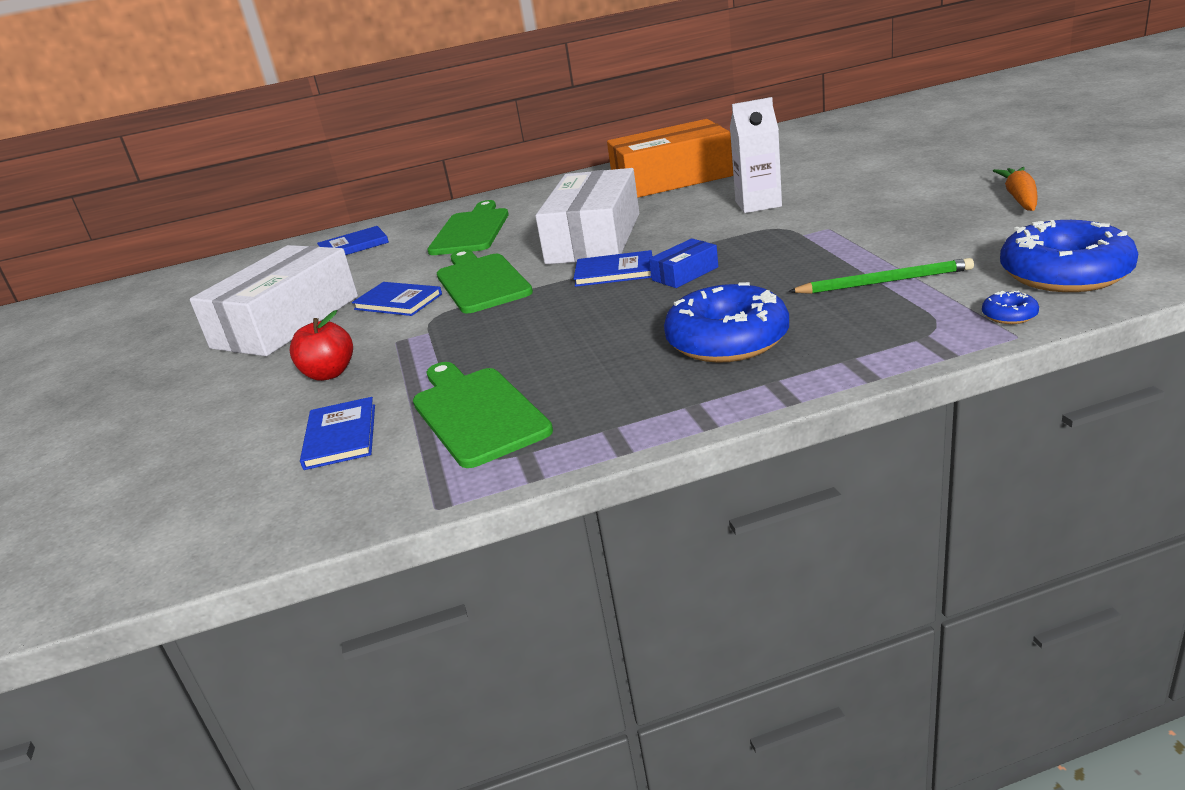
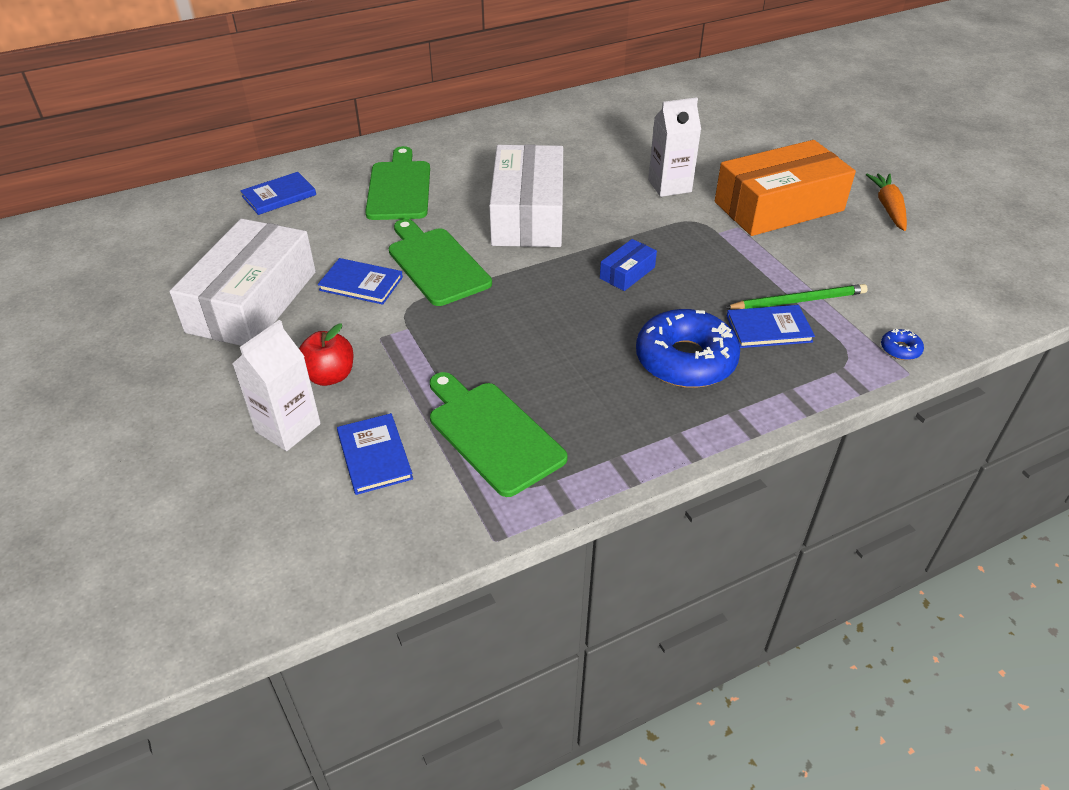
camera: 15 degrees left, 15 degrees up
blue book [573,250,652,287] -> blue book moved to [727,305,815,348]
orange box [607,119,733,198] -> orange box moved to [715,140,856,236]
blue donut [1000,220,1138,292] -> none
none -> white carton [233,320,321,451]

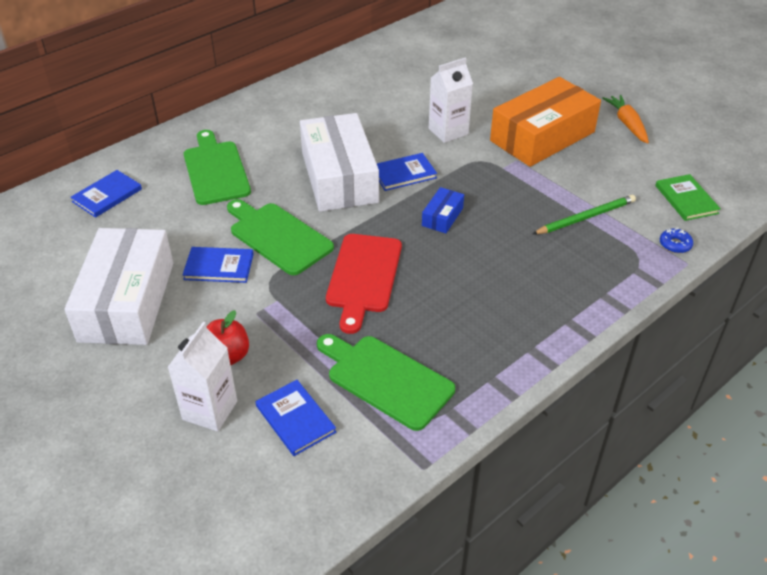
camera: 15 degrees left, 0 degrees up
blue donut [636,309,740,388] -> none
blue book [727,305,815,348] -> blue book moved to [377,153,437,191]
none -> red cutting board [326,234,402,334]
none -> green book [655,174,721,221]

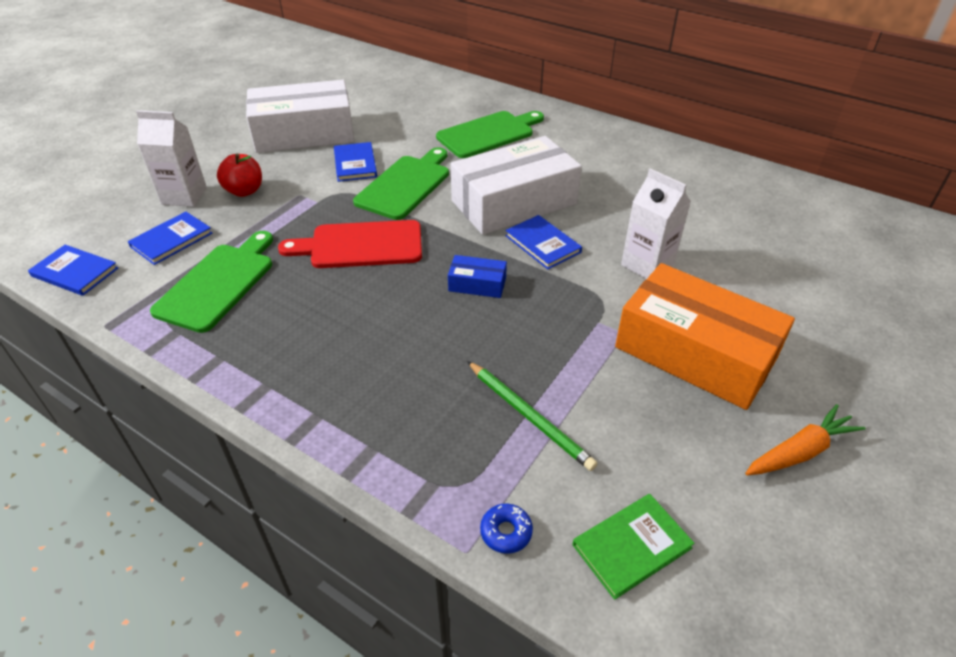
camera: 75 degrees right, 0 degrees up
blue book [71,170,142,218] -> blue book moved to [28,245,118,296]

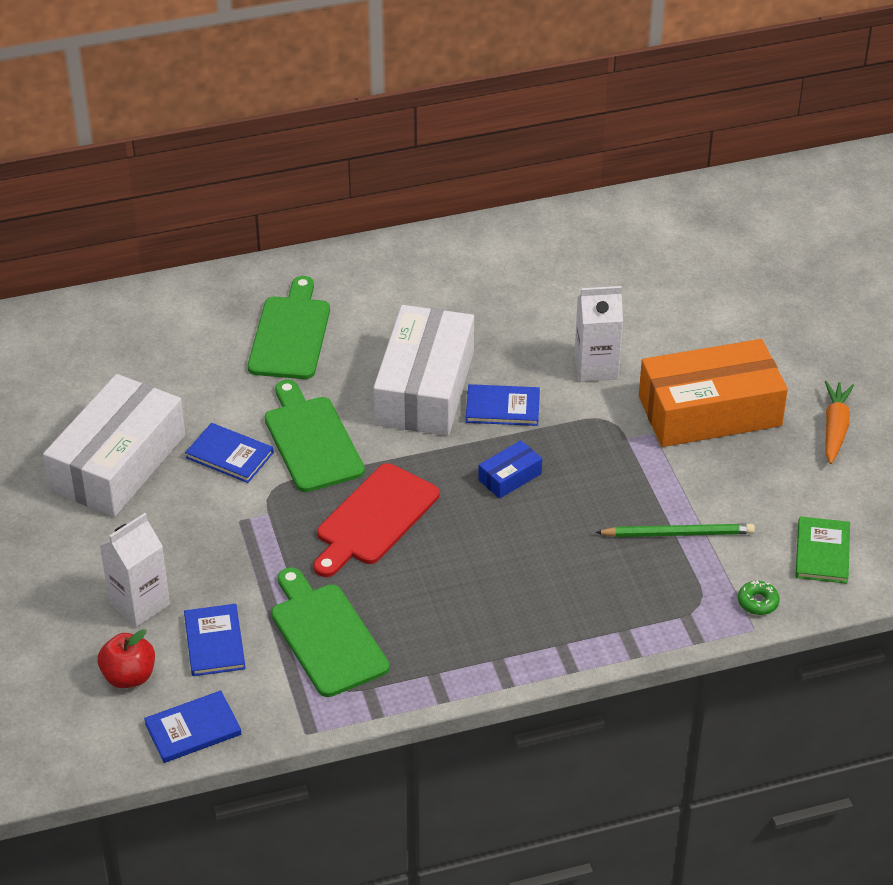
camera: 50 degrees left, 0 degrees up
red apple [217,154,262,197] -> red apple moved to [98,629,155,688]
blue donut [480,504,533,554] -> green donut [738,580,780,615]

